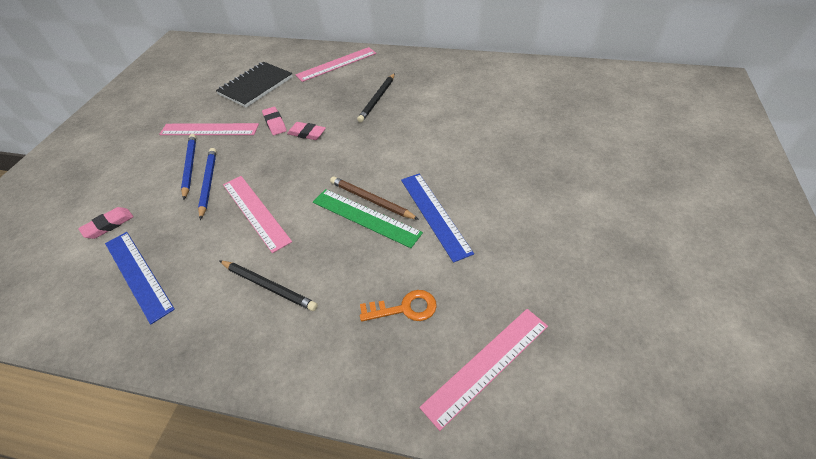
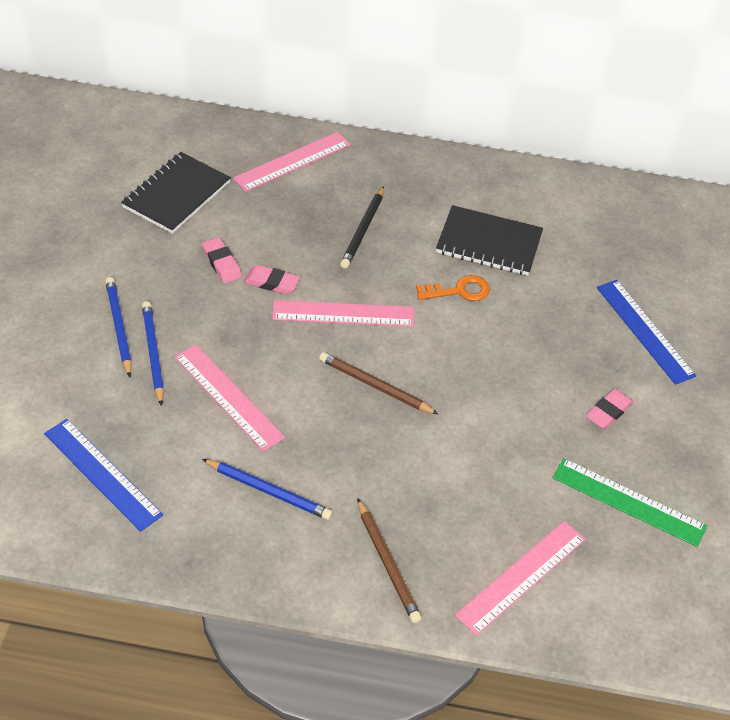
camera: 10 degrees left, 0 degrees up
pink eraser [78,207,134,239] -> pink eraser moved to [586,389,633,429]
pink ruler [159,123,259,135] -> pink ruler moved to [272,300,414,327]
black pencil [219,260,318,311] -> blue pencil [202,459,332,520]
green ruler [313,189,423,248] -> green ruler moved to [552,458,707,547]
orange key [360,290,437,322] -> orange key moved to [416,275,490,301]
blue ruler [401,174,474,263] -> blue ruler moved to [597,280,696,385]
none -> brown pencil [357,498,422,623]
none -> black notebook [436,205,543,276]

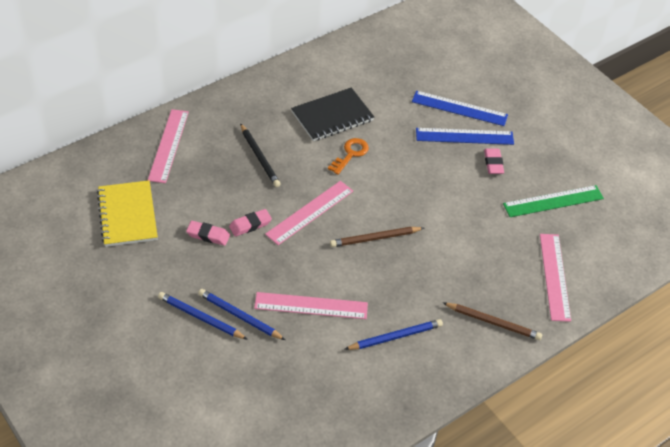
camera: 45 degrees left, 0 degrees up
blue ruler [44,419,163,532] -> blue ruler moved to [416,128,514,145]
black notebook [121,152,231,234] -> yellow notebook [97,180,158,247]

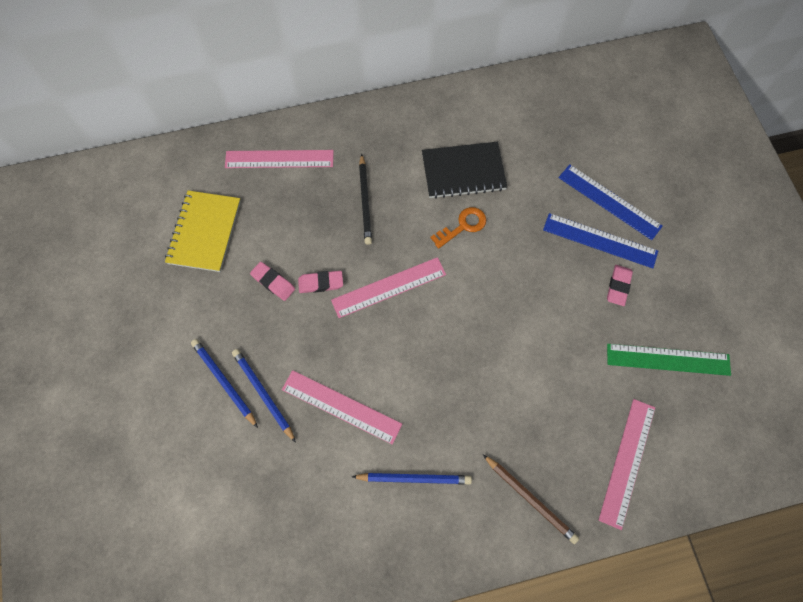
camera: 25 degrees right, 20 degrees up
pink ruler [148,109,189,183] -> pink ruler turned 60 degrees clockwise [225,150,334,168]
brown pencil [330,227,424,247] -> none

